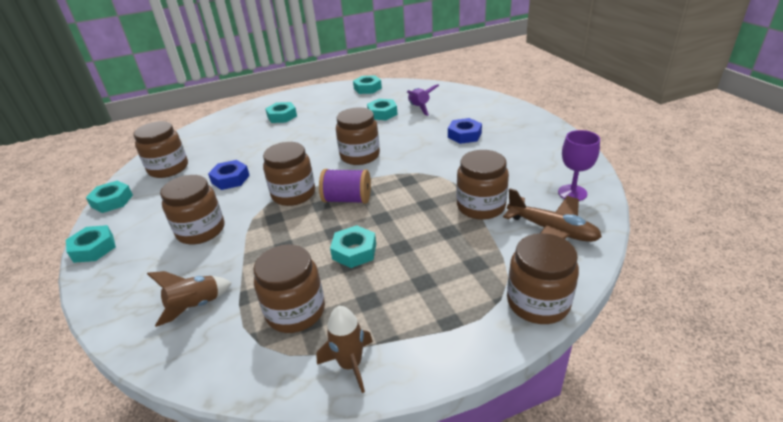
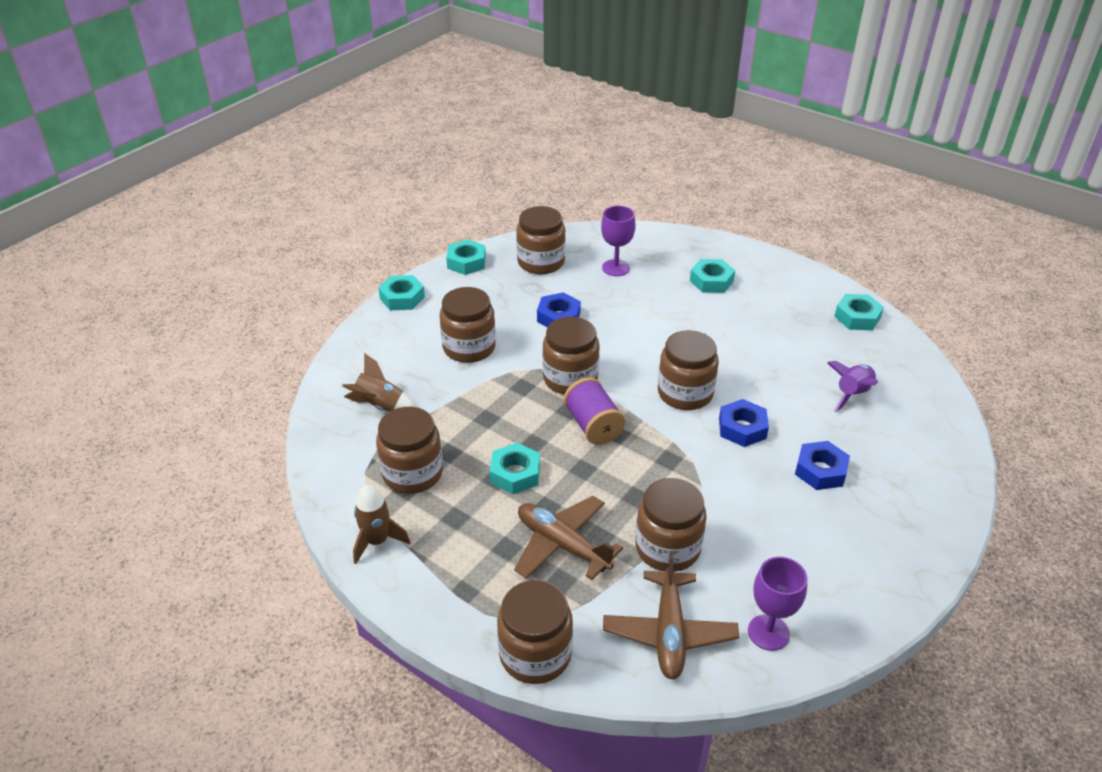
camera: 55 degrees right, 5 degrees up
turquoise nut [367,99,397,120] -> none
none -> brown plane [514,496,623,580]
none -> purple goblet [601,206,636,276]
none -> blue nut [719,399,769,447]

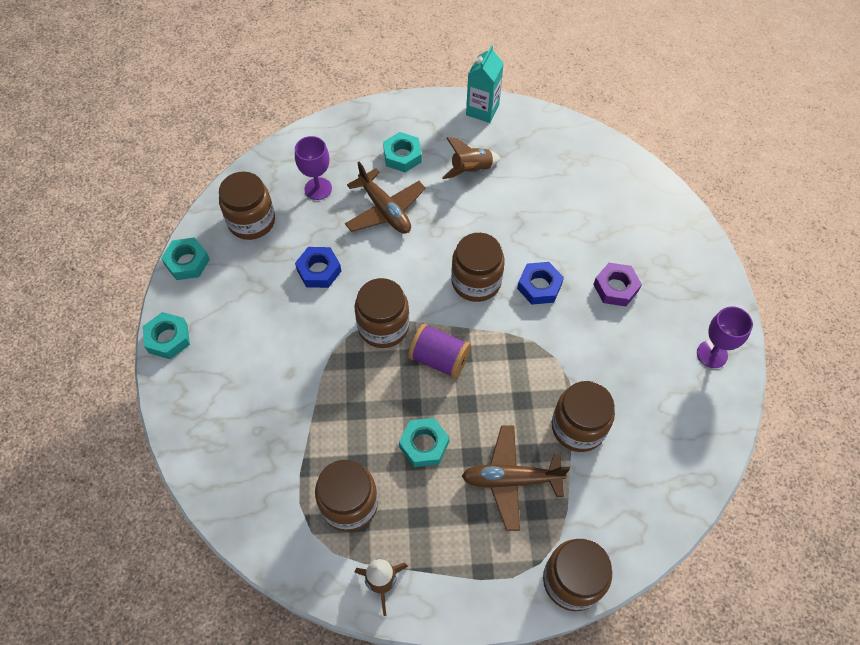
camera: 40 degrees left, 20 degrees up
brown rocket [342,353,415,412] -> brown rocket moved to [442,137,500,179]
brown jar [440,287,496,363] -> none
brown plane [603,551,739,679] -> brown plane moved to [345,162,426,234]
purple goblet [748,556,807,651] -> purple goblet moved to [697,306,753,368]
blue nut [795,441,850,490] -> purple nut [593,263,642,306]
purple rocket [827,361,878,412] -> none
turquoise nut [834,294,884,330] -> none
none -> turquoise carton [466,45,504,123]

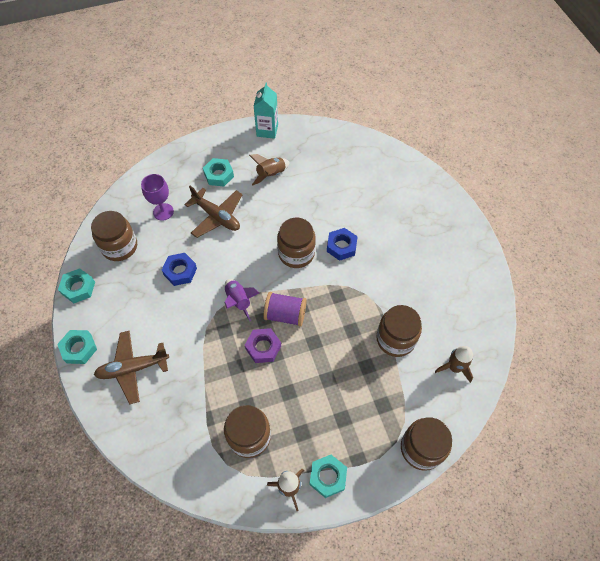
camera: 15 degrees left, 0 degrees up
brown jar [355,278,410,348] -> purple rocket [224,279,259,321]
turquoise nut [399,418,449,467] -> turquoise nut moved to [309,455,347,498]
brown plane [462,425,570,531] -> brown plane moved to [94,331,169,404]
purple nut [593,263,642,306] -> purple nut moved to [245,328,281,363]
purple goblet [697,306,753,368] -> none
none -> brown rocket [435,346,473,383]

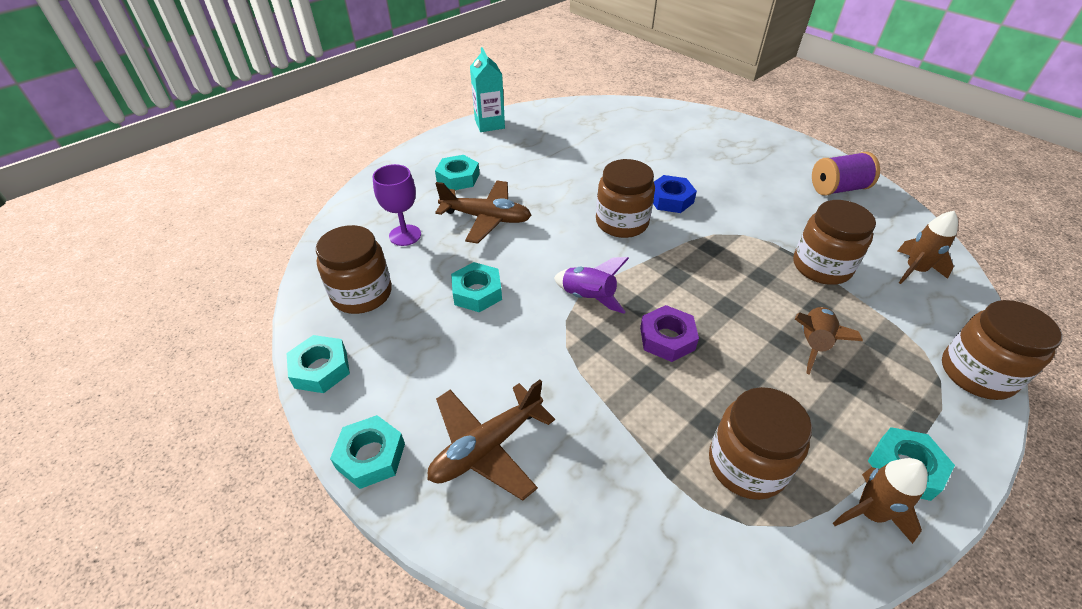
camera: 25 degrees left, 15 degrees down
blue nut [162,253,197,286] -> turquoise nut [451,262,502,312]
brown rocket [249,154,290,185] -> brown rocket moved to [795,307,863,375]
purple spool [264,292,307,327] -> purple spool moved to [812,152,880,196]

